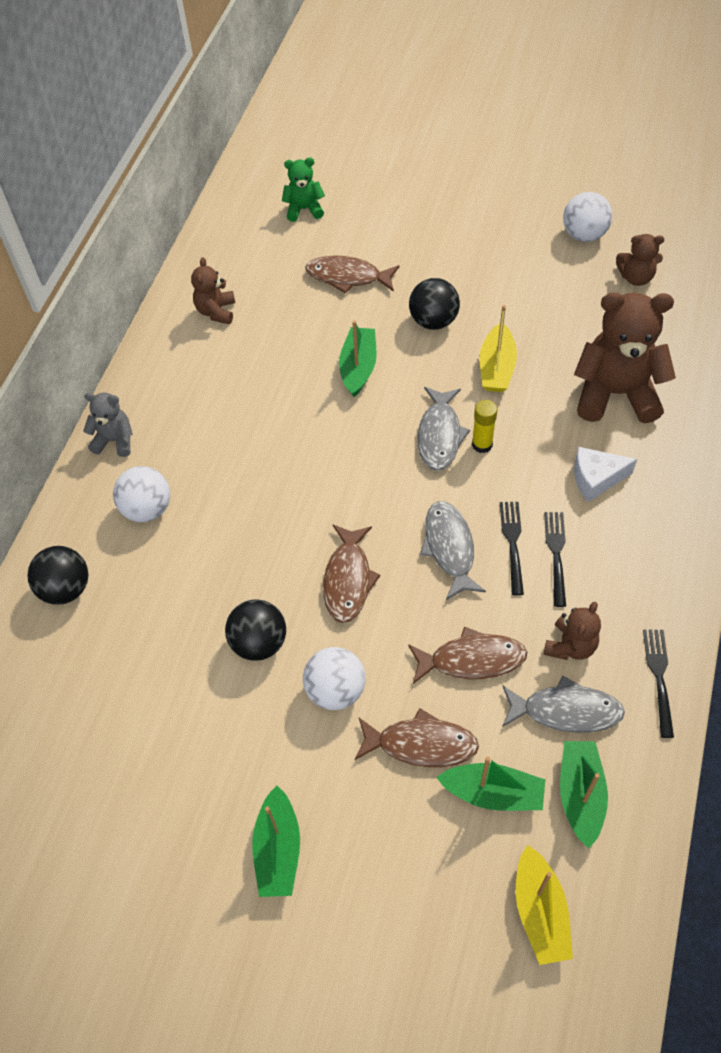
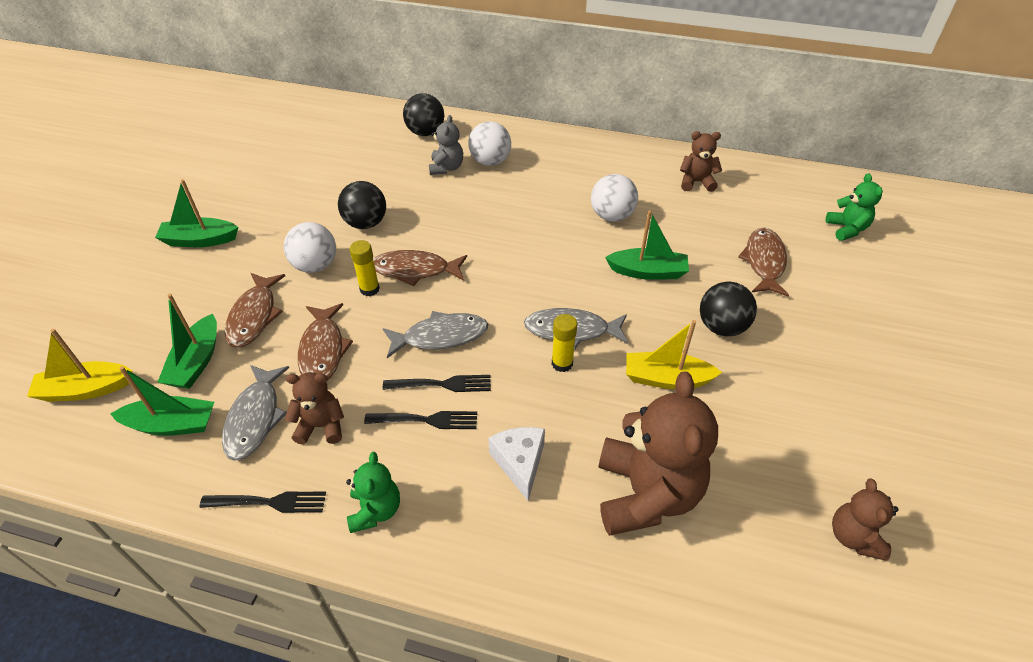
camera: 85 degrees right, 10 degrees down
grey teddy bear [83,393,133,457] -> grey teddy bear moved to [429,115,463,175]
brown teddy bear [544,602,601,660] -> brown teddy bear turned 150 degrees clockwise [285,372,344,445]
white ball [563,192,612,242] -> white ball moved to [591,174,638,222]
none -> green teddy bear [346,452,400,533]
none -> yellow glue stick [350,240,380,296]

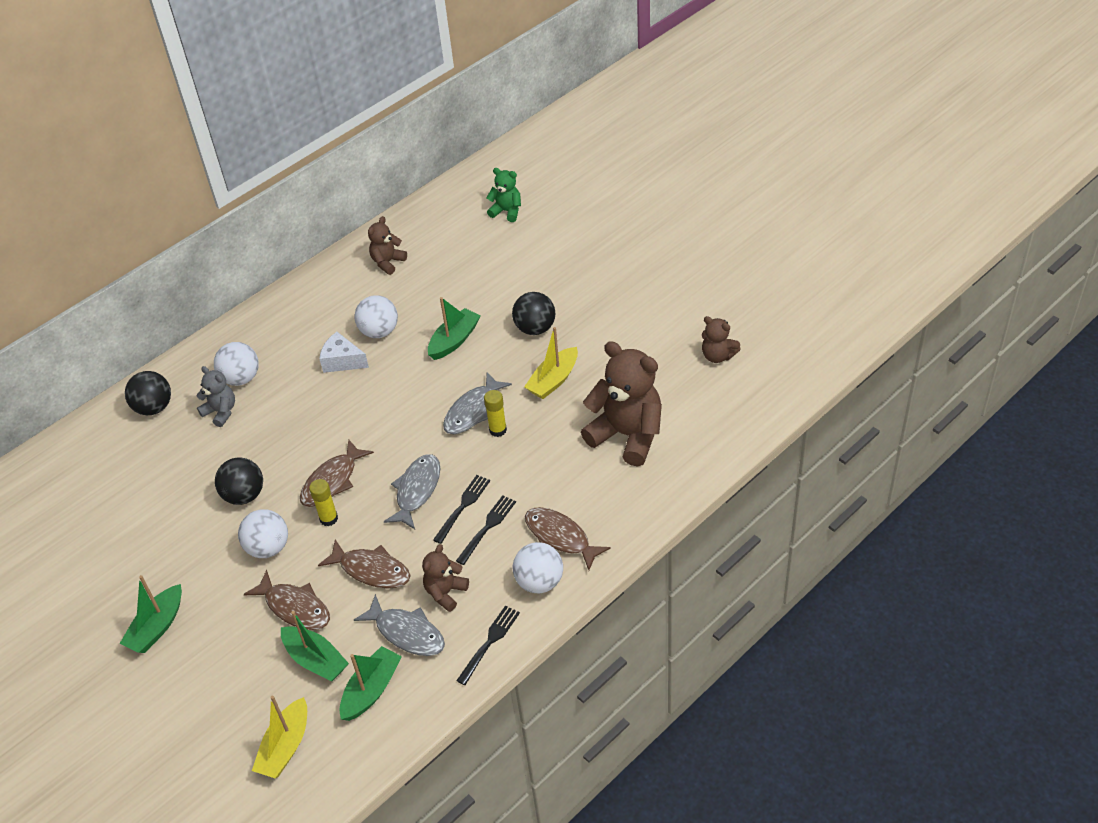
camera: 55 degrees left, 0 degrees up
green teddy bear [346,452,400,533] -> white ball [513,542,563,593]
white cheese [489,427,545,501] -> white cheese moved to [319,332,369,373]
brown fish [738,228,789,297] -> brown fish moved to [525,507,611,570]

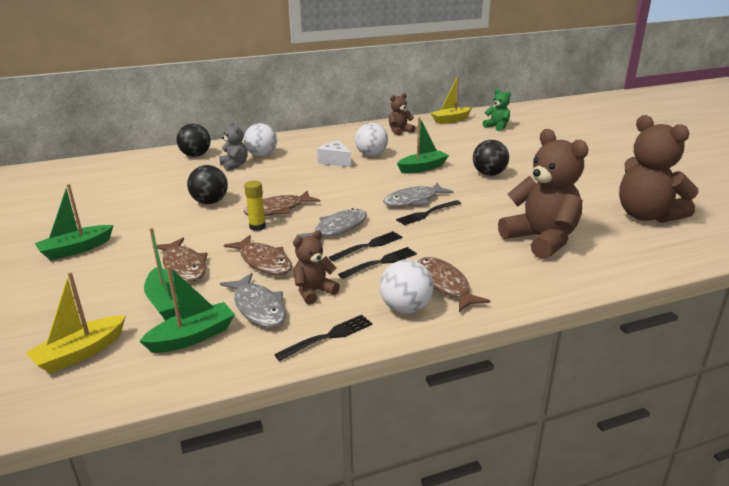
camera: 20 degrees right, 20 degrees down
white ball [238,509,288,558] -> none
yellow glue stick [484,390,507,437] -> black fork [396,200,461,226]
yellow boat [524,327,578,399] -> yellow boat moved to [431,76,472,124]
brown teddy bear [702,316,741,363] -> brown teddy bear [619,115,699,223], size x1.96

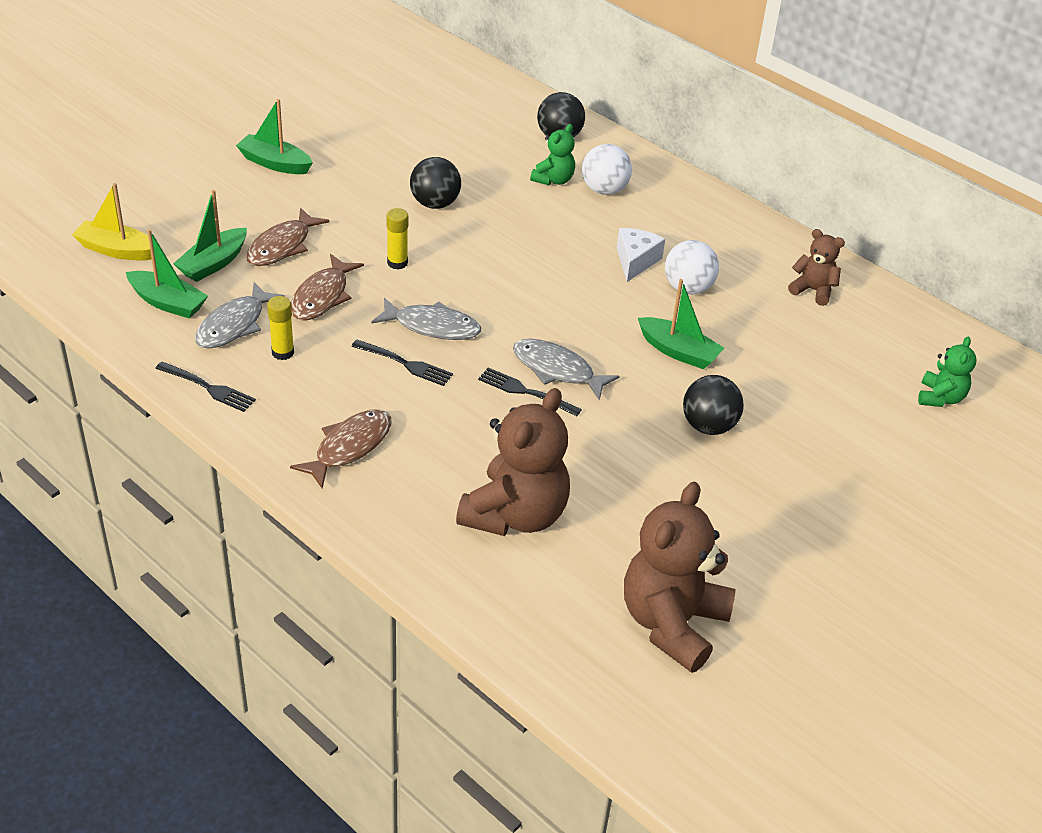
camera: 60 degrees right, 15 degrees up
grey teddy bear [219,122,248,171] -> green teddy bear [530,124,575,186]
brown fish [244,191,320,216] -> none
brown teddy bear [293,230,340,305] -> yellow glue stick [267,296,294,360]
black fork [338,247,417,279] -> none
white ball [380,260,434,314] -> none
yellow boat [431,76,472,124] -> none

